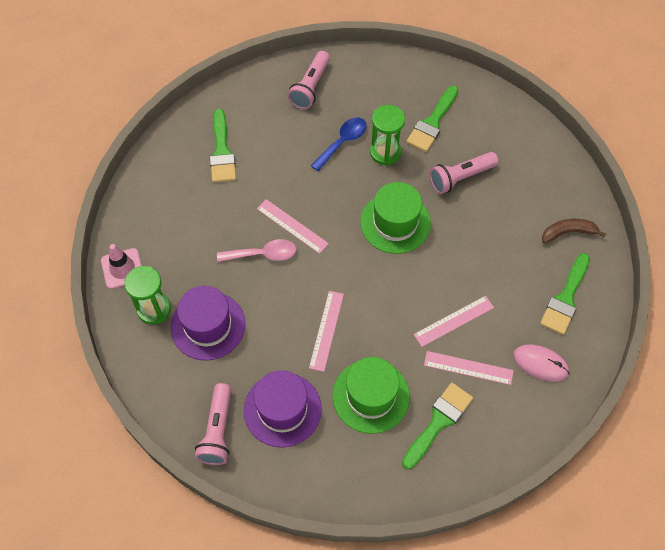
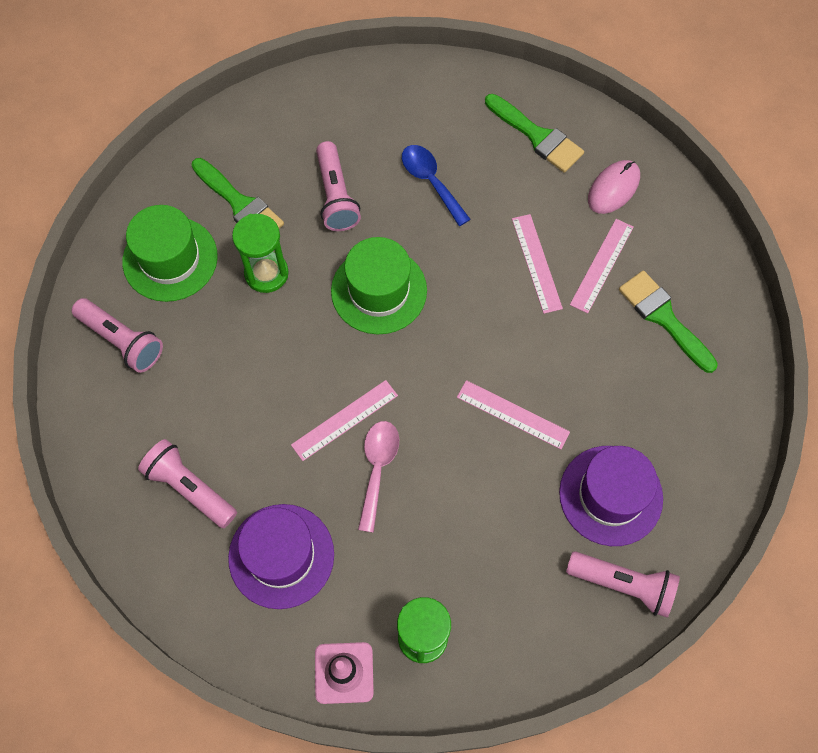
camera: 75 degrees left, 5 degrees up
purple hat [170,286,245,360] -> purple hat moved to [228,504,334,609]
green brush [210,109,236,183] -> pink flashlight [138,439,237,528]
blue spoon [311,117,367,171] -> blue spoon moved to [402,145,471,226]
green hat [333,357,410,434] -> green hat moved to [122,205,218,302]
brown banana [542,219,606,243] -> none

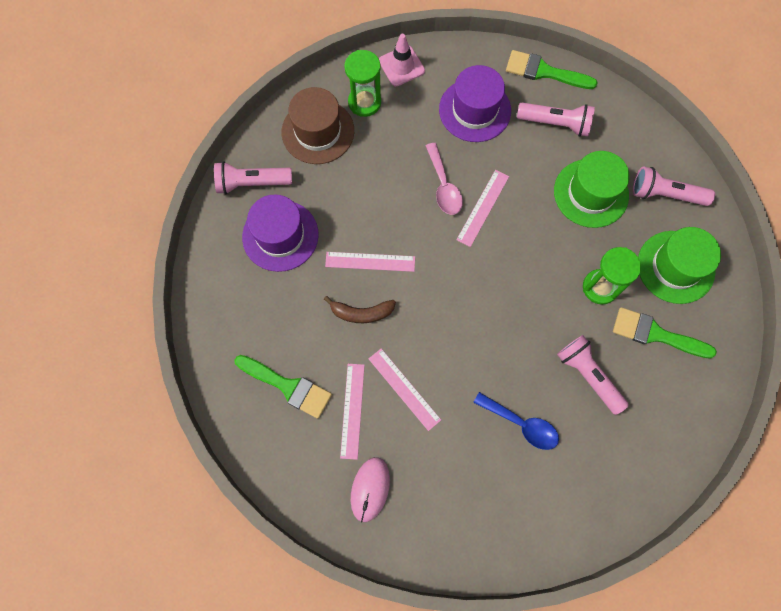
camera: 155 degrees right, 5 degrees up
green hat [331,237,427,334] -> green hat moved to [554,151,630,228]
green brush [485,94,584,173] -> green brush moved to [506,50,598,89]
none -> brown hat [282,87,354,164]
none -> brown banana [324,296,396,323]

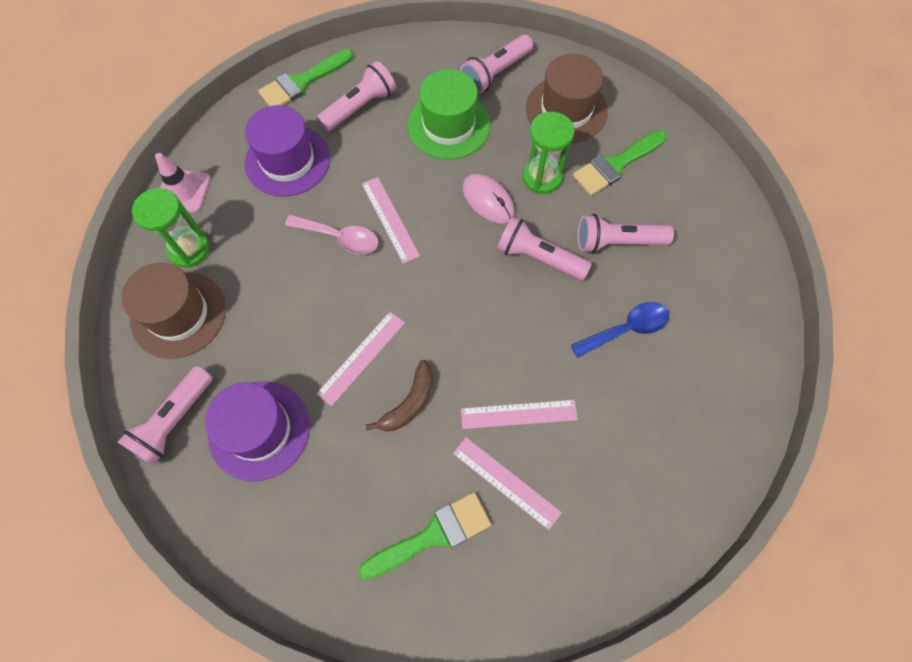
camera: 55 degrees left, 5 degrees down
pink mouse [351,457,390,522] -> pink mouse moved to [463,173,515,224]
green hat [638,227,721,304] -> brown hat [526,54,608,143]
none -> pink flashlight [497,216,592,280]

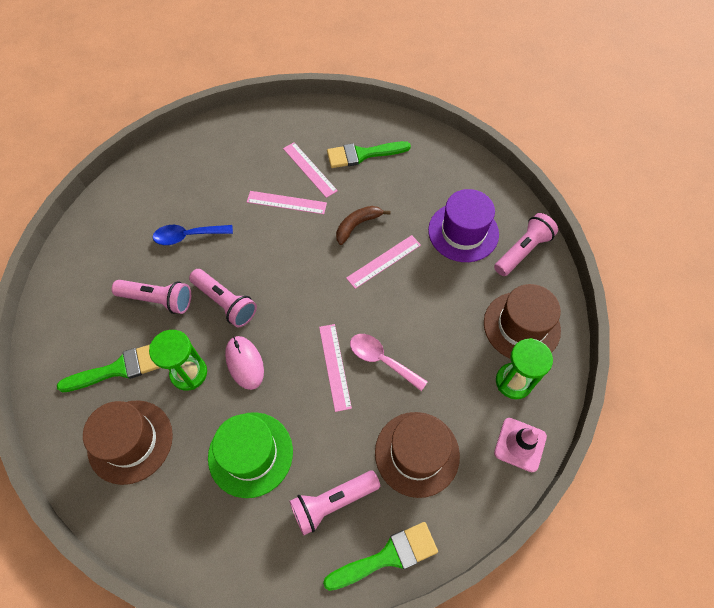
camera: 165 degrees left, 5 degrees down
purple hat [245,105,330,197] -> brown hat [375,412,460,498]
pink flashlight [460,34,533,94] -> none

